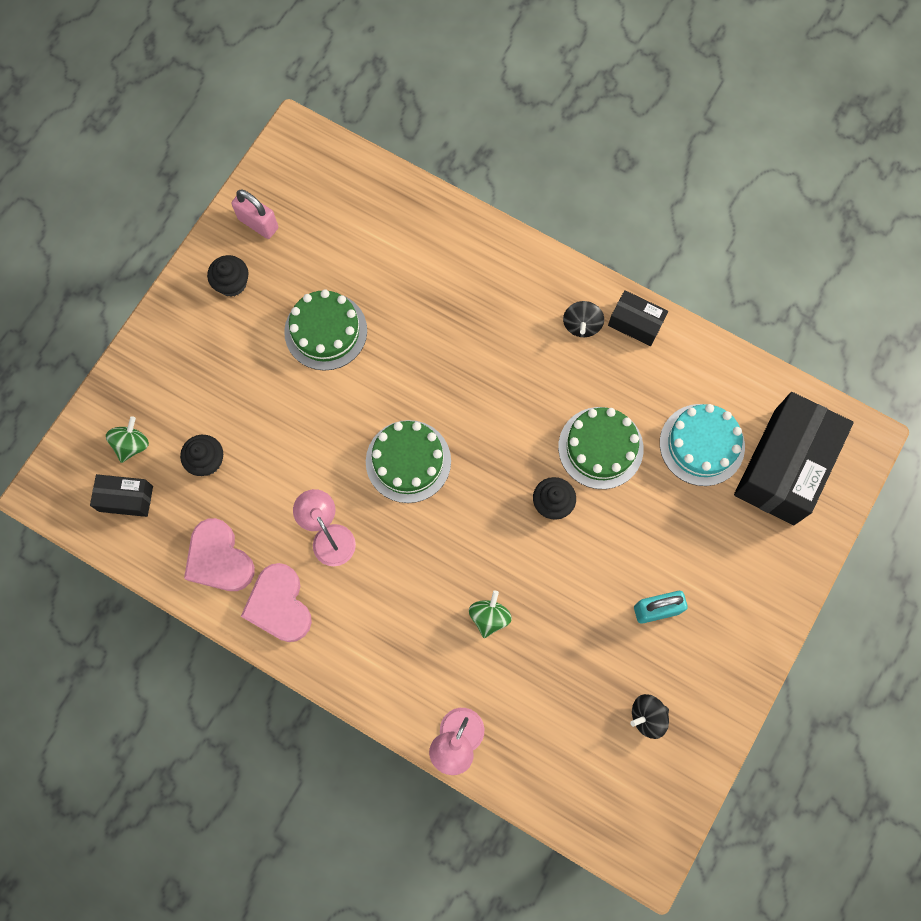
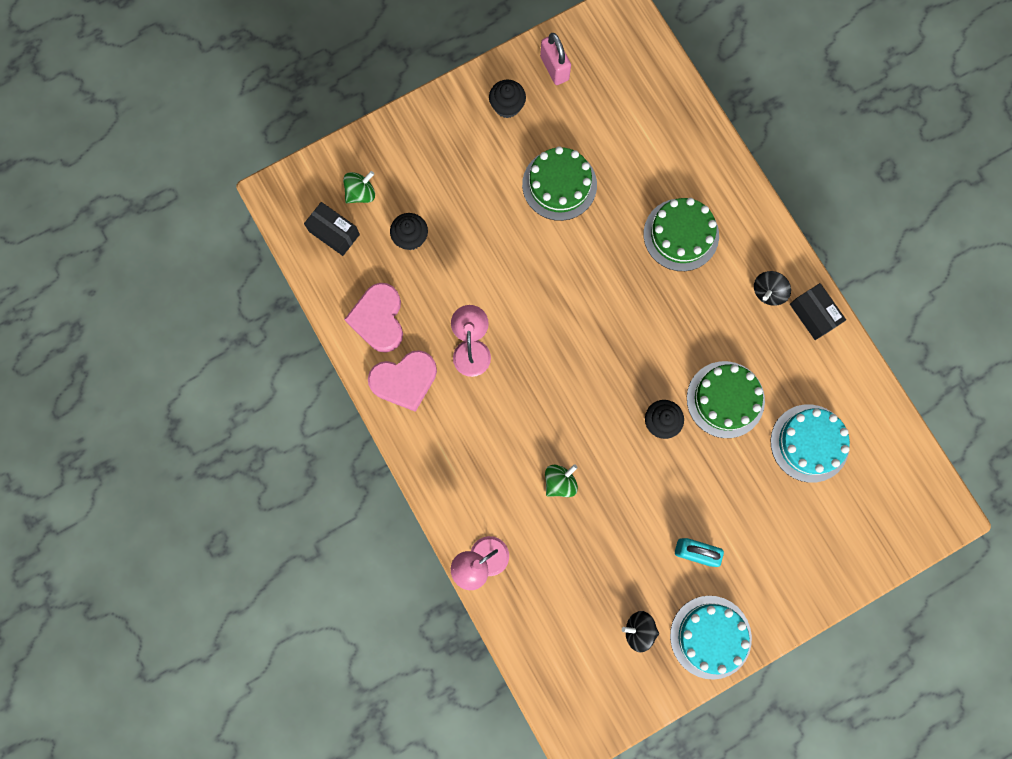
camera: 30 degrees right, 5 degrees up
pink heart [241,563,312,642] -> pink heart turned 120 degrees counterclockwise [368,350,437,412]
green cake [366,420,451,503] -> green cake moved to [644,198,719,271]
black box [734,392,854,525] -> none
none -> turquoise cake [670,596,752,680]

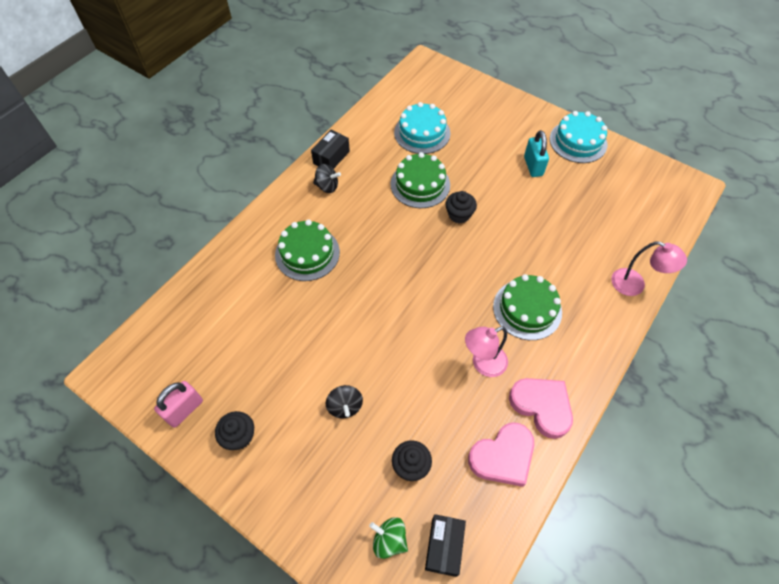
camera: 115 degrees left, 20 degrees down
green cake [522,146,597,221] -> green cake moved to [493,274,562,340]
green spinning top [545,464,578,497] -> none
black spinning top [622,611,659,652] -> black spinning top moved to [326,385,363,418]

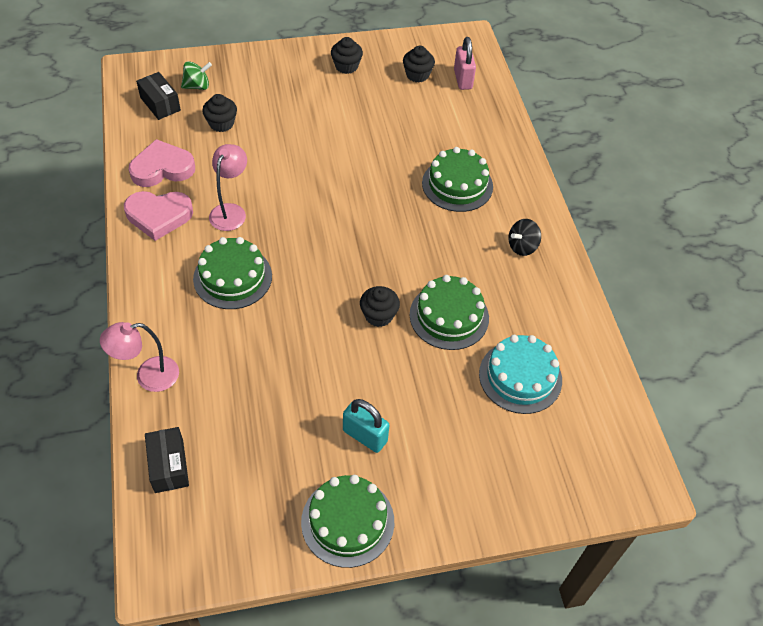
camera: 130 degrees right, 5 degrees down
pink padlock [154,381,203,428] -> pink padlock moved to [454,37,476,90]
black box [311,130,350,169] -> black box moved to [145,427,189,493]
black spinning top [326,385,363,418] -> none
pink heart [468,422,534,487] -> pink heart turned 60 degrees clockwise [129,139,195,187]
turquoise cake [550,111,607,163] -> green cake [301,475,394,568]
none -> black cupcake [403,46,435,83]

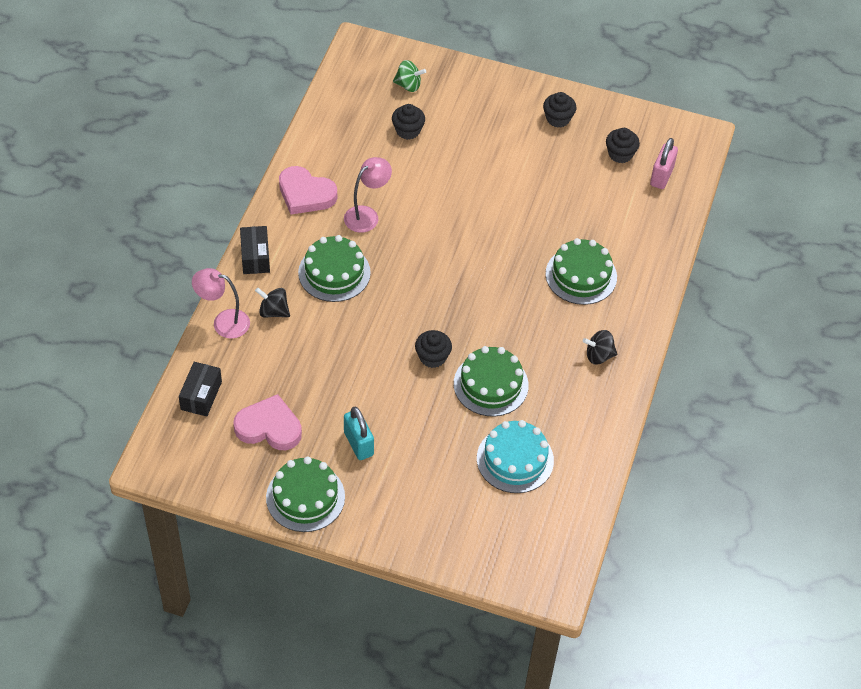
camera: 30 degrees right, 0 degrees up
pink heart [129,139,195,187] -> pink heart moved to [233,394,302,450]
black box [136,72,181,120] -> black box moved to [240,226,270,274]
none -> black spinning top [255,288,290,317]

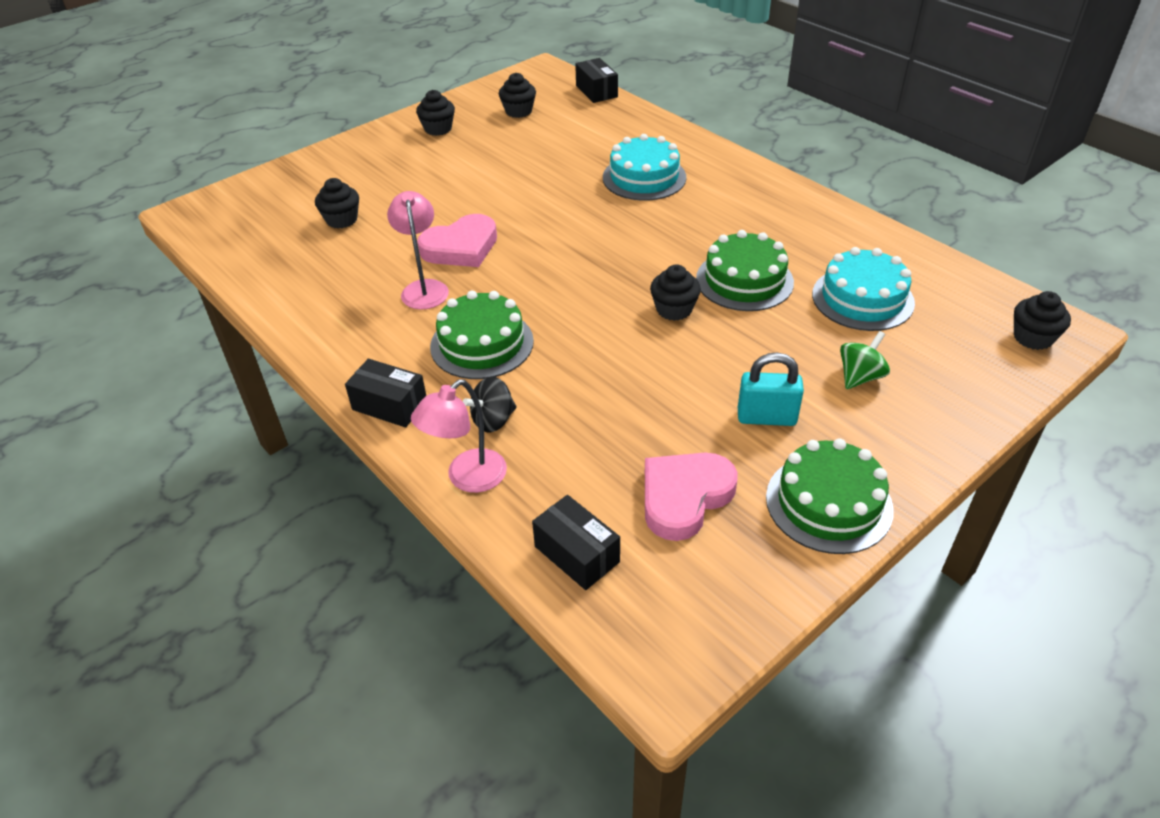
camera: 55 degrees left, 10 degrees down
pink heart [279,166,337,214] -> pink heart moved to [417,214,497,267]
green spinning top [393,60,426,92] -> green spinning top moved to [840,331,890,389]
green cake [545,238,617,305] -> turquoise cake [603,134,686,201]
black spinning top [583,330,617,365] -> none
pink padlock [650,138,678,189] -> none
none -> black box [575,58,618,103]
none -> black cupcake [1014,291,1071,350]

